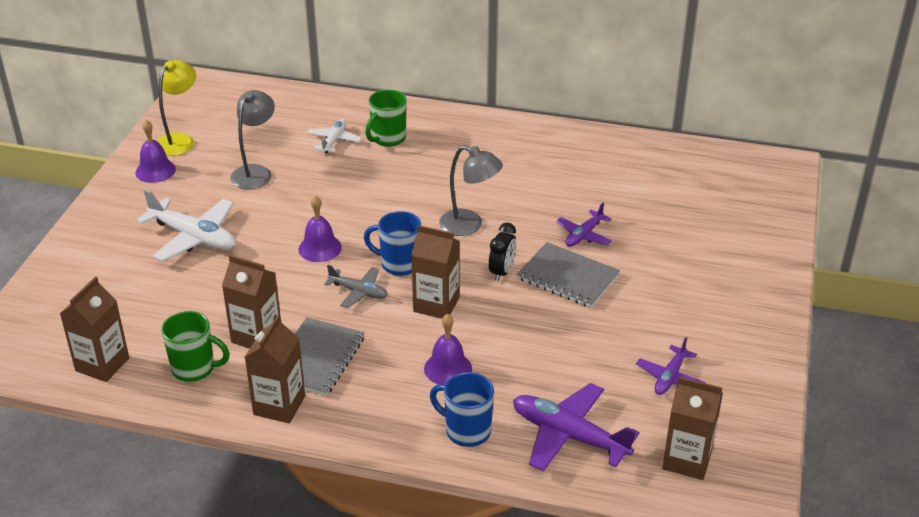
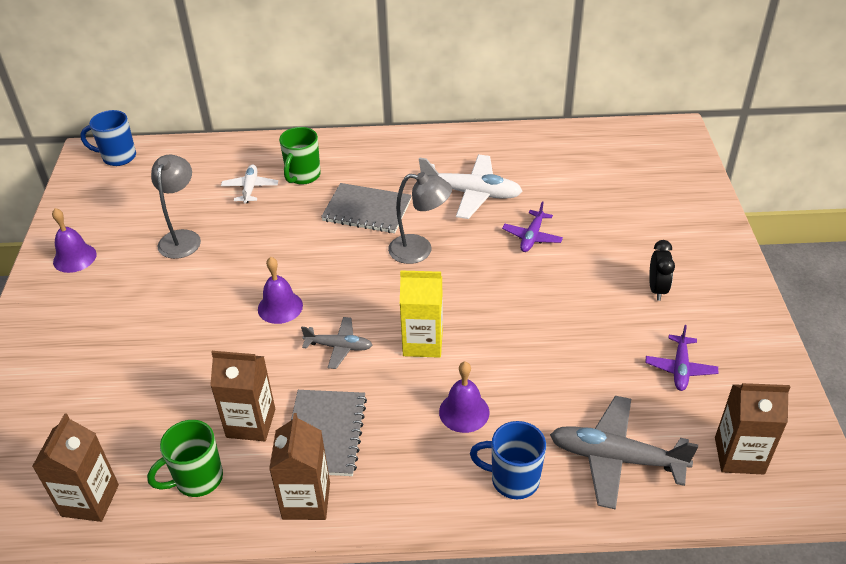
camera: 15 degrees left, 5 degrees up
white plane [137,189,236,261] -> white plane moved to [419,154,522,219]
yellow lamp [157,60,196,156] -> none
green mug [161,311,230,382] -> green mug turned 150 degrees clockwise [147,420,223,497]
blue mug [364,211,421,276] -> blue mug moved to [80,110,136,166]
brown carton [411,225,460,319] -> yellow carton [400,270,443,358]
black clock [489,223,516,282] -> black clock moved to [649,240,675,301]
purple plane [513,383,639,472] -> grey plane [550,396,698,510]
grey notebook [517,242,620,308] -> grey notebook moved to [321,183,412,233]

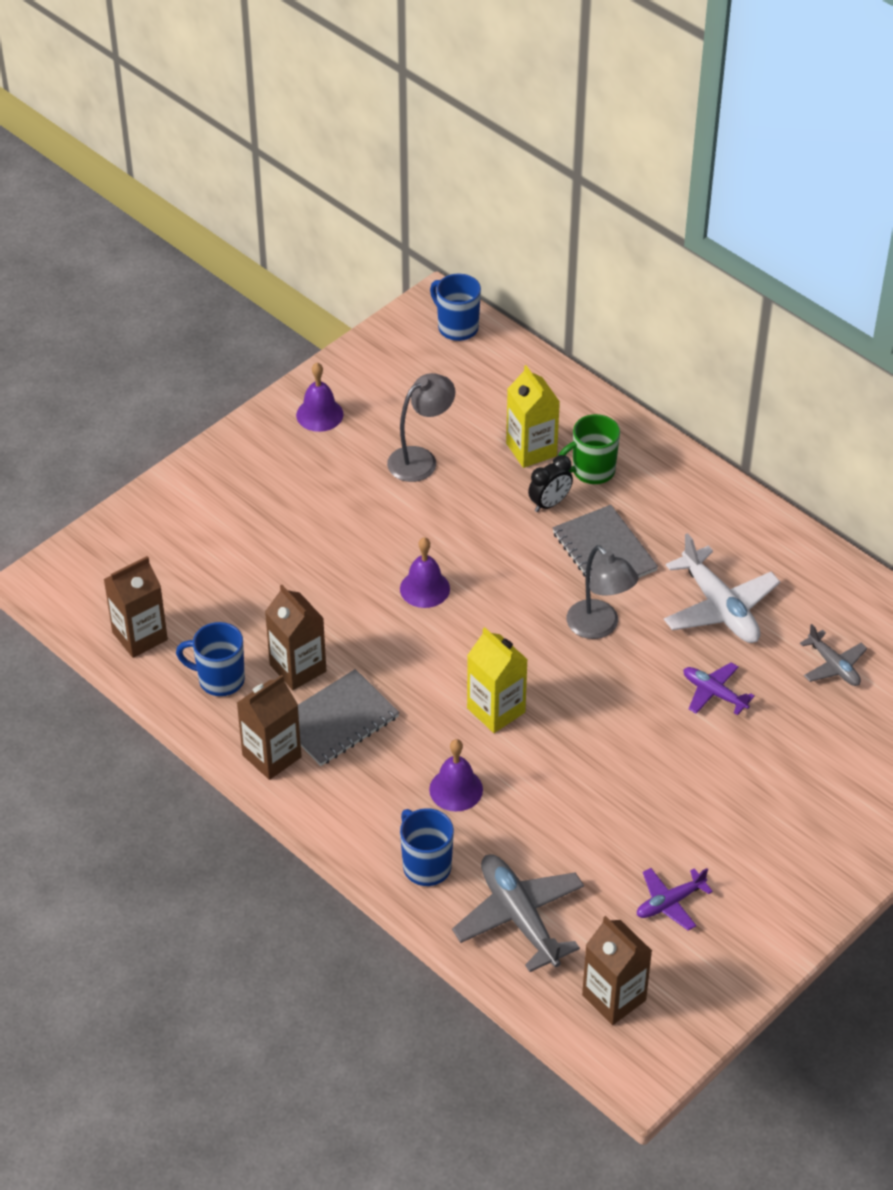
camera: 45 degrees right, 5 degrees up
green mug [147,420,223,497] -> blue mug [176,622,245,696]
white plane [221,165,278,204] -> yellow carton [506,365,560,468]
grey plane [301,317,372,369] -> grey plane moved to [800,624,867,686]
purple plane [502,201,563,252] -> purple plane turned 60 degrees clockwise [683,662,755,715]
black clock [649,240,675,301] -> black clock moved to [528,455,573,512]

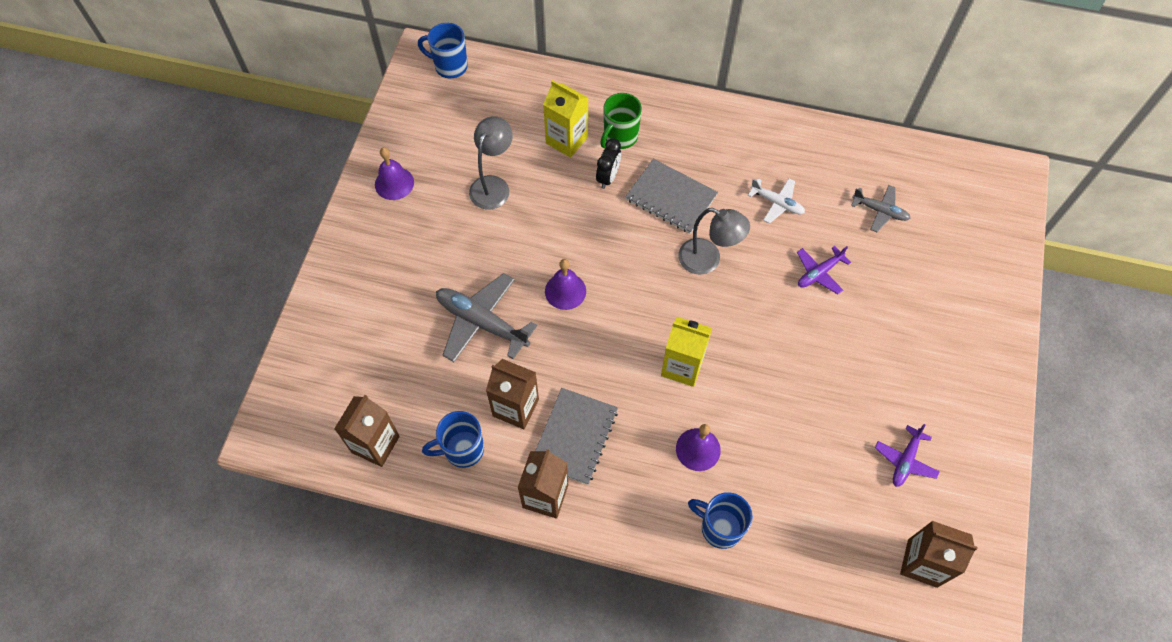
camera: 30 degrees left, 15 degrees up
grey plane [452,855,584,972] -> grey plane moved to [436,273,537,362]
white plane [664,533,780,643] -> white plane [748,178,805,224], size x0.57
purple plane [683,662,755,715] -> purple plane turned 45 degrees counterclockwise [797,246,851,294]

